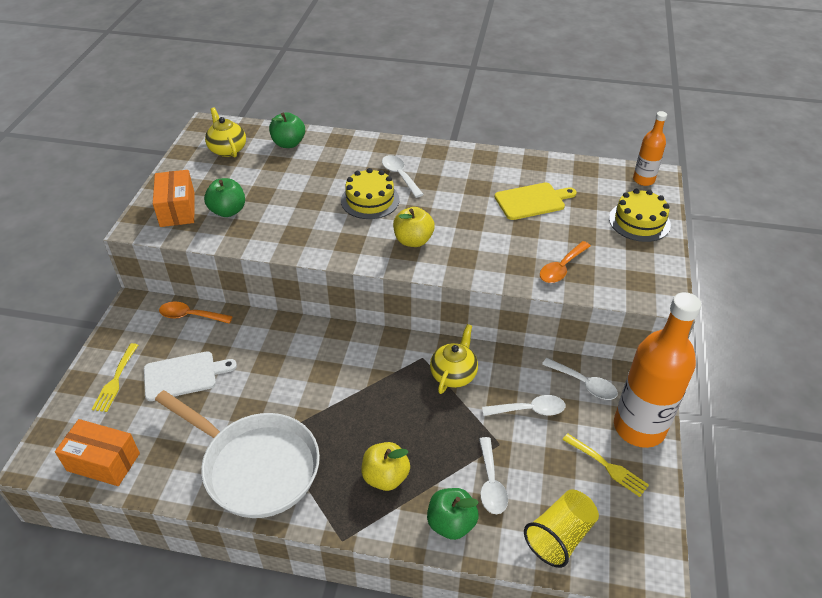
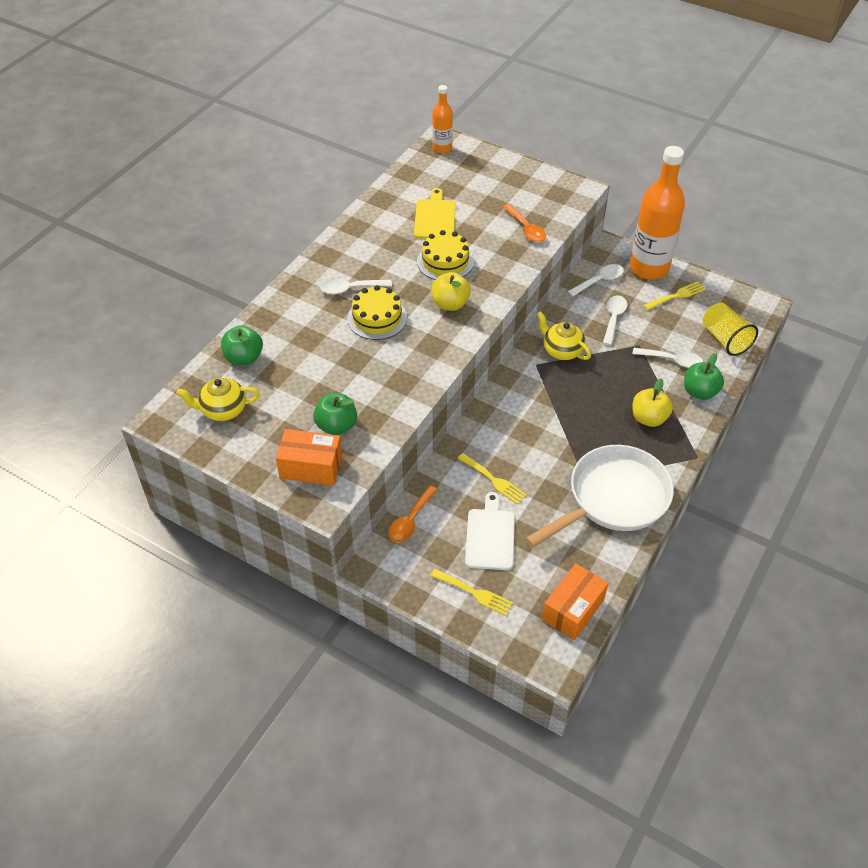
camera: 70 degrees left, 5 degrees up
yellow cake [609,189,671,242] -> yellow cake moved to [417,230,474,280]
none -> yellow fork [458,453,527,504]

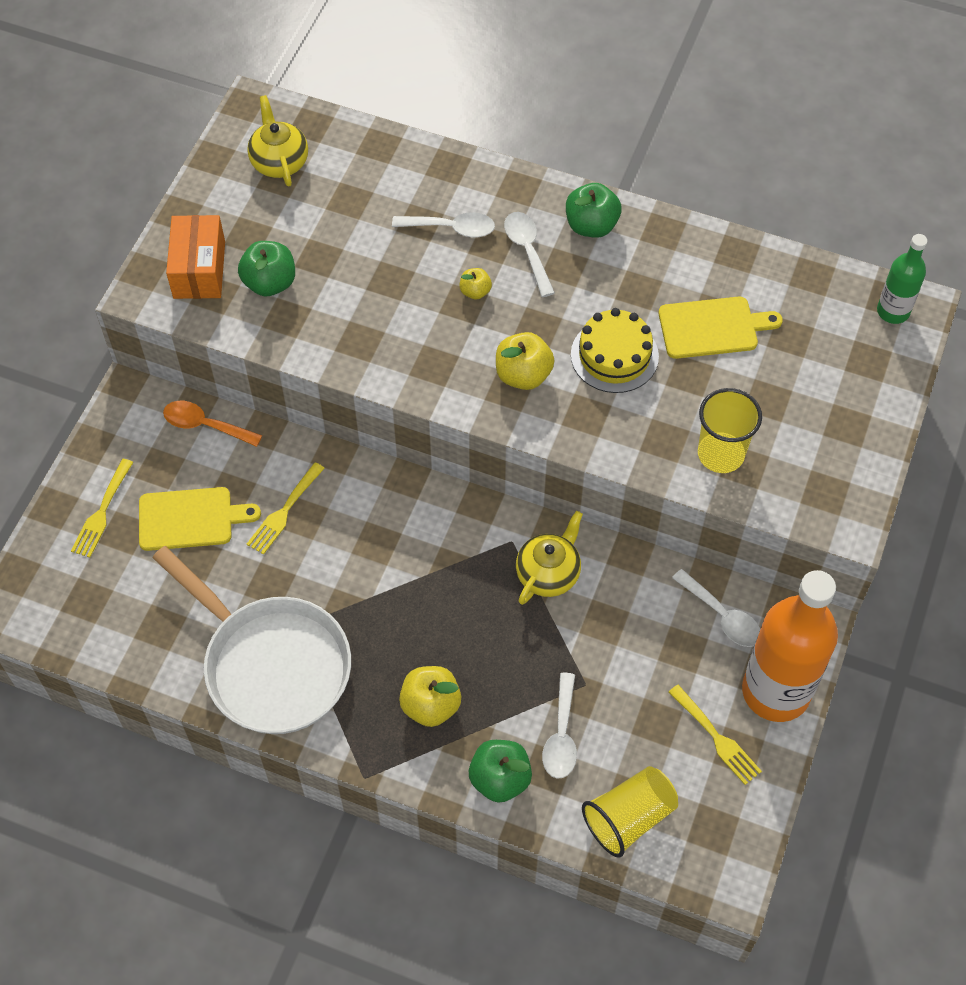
camera: 80 degrees right, 10 degrees up
green apple [221,325,263,365] -> green apple moved to [566,183,622,238]
yellow cake [347,285,407,340] -> yellow apple [459,268,492,300]
orange bottle [432,85,453,153] -> green bottle [877,234,927,324]
white cutting board [465,492,515,570] -> yellow cutting board [139,487,261,551]
orange spoon [503,204,546,242] -> yellow cup [698,388,762,473]
orange box [542,563,608,640] -> none
white spoon [603,295,627,346] -> white spoon moved to [392,212,495,238]

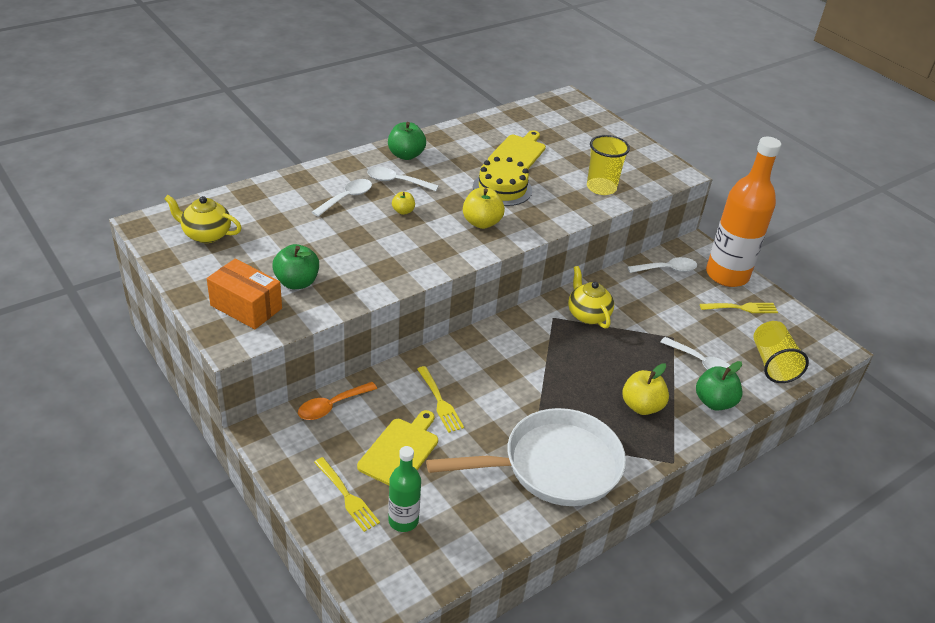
camera: 60 degrees left, 20 degrees down
green bottle [877,234,927,324] -> green bottle moved to [388,446,421,532]

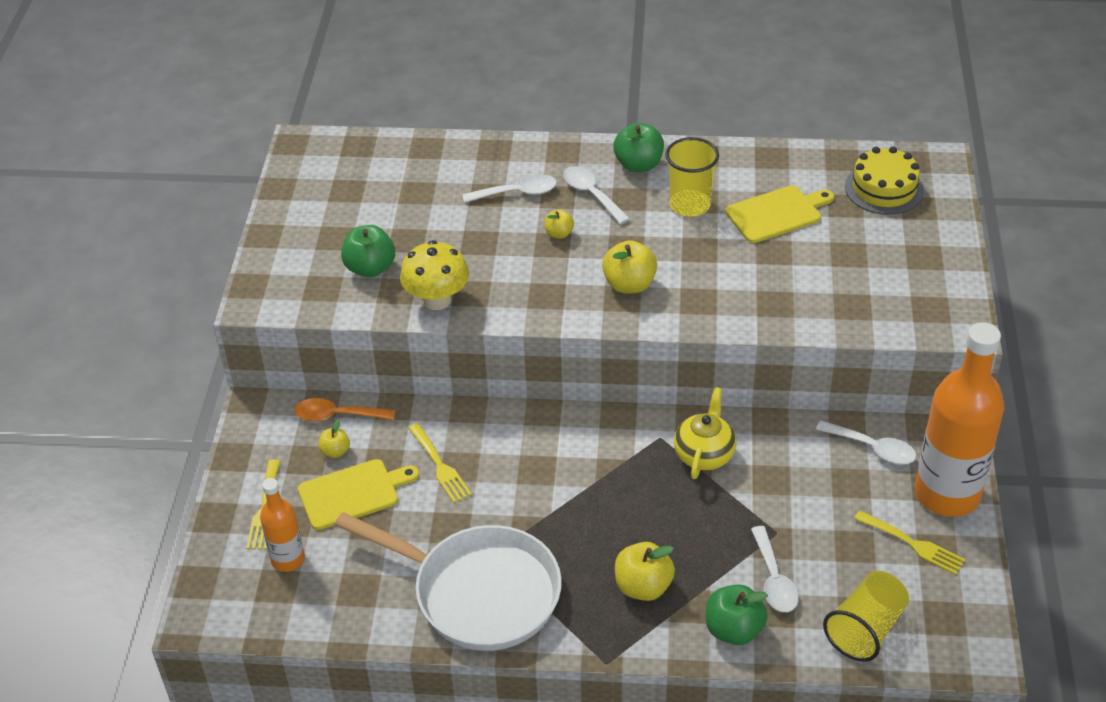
camera: 45 degrees right, 5 degrees up
yellow teapot [164,195,242,243] -> none
orange box [207,259,282,329] -> none
green bottle [388,446,421,532] -> orange bottle [260,478,305,572]
yellow fork [417,366,464,433] -> yellow fork turned 45 degrees counterclockwise [408,423,472,503]
yellow cake [473,157,532,206] -> yellow cake moved to [845,146,924,215]
yellow cup [587,135,630,195] -> yellow cup moved to [665,137,719,217]
none -> yellow apple [318,420,350,458]
none -> yellow mushroom [400,240,469,310]

